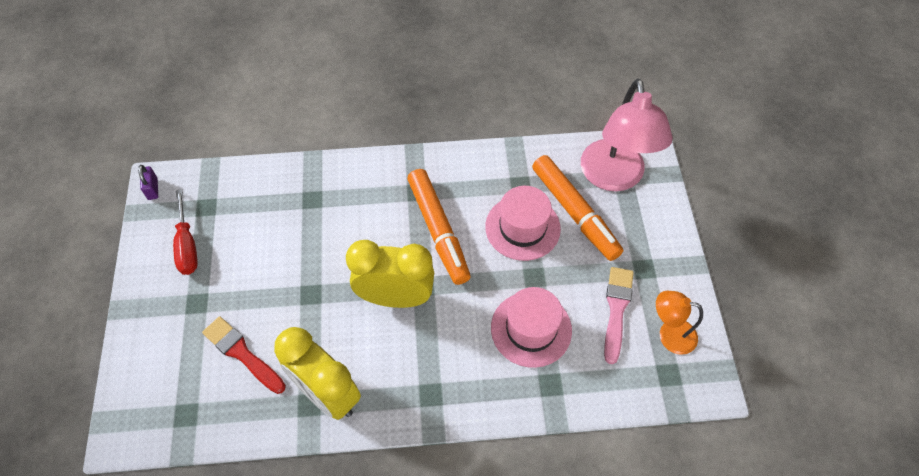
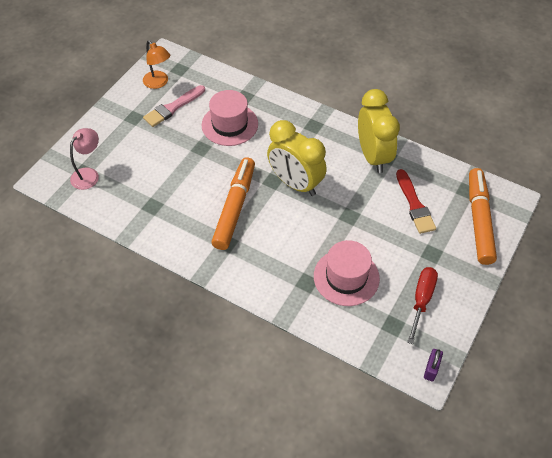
camera: 145 degrees left, 5 degrees down
pink hat [485,186,561,261] -> pink hat moved to [314,240,380,306]
orange marker [532,155,623,261] -> orange marker moved to [469,168,497,265]
pink lamp [581,79,673,191] -> pink lamp [70,128,99,190], size x0.53

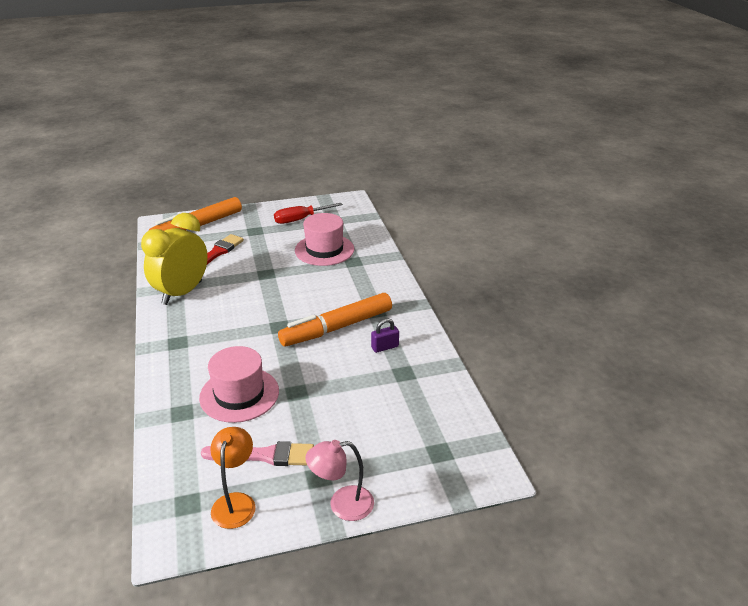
camera: 135 degrees left, 20 degrees down
pink lamp [70,128,99,190] -> pink lamp moved to [305,440,374,521]
yellow clock [267,120,327,196] -> none
purple padlock [424,349,443,381] -> purple padlock moved to [371,319,399,353]

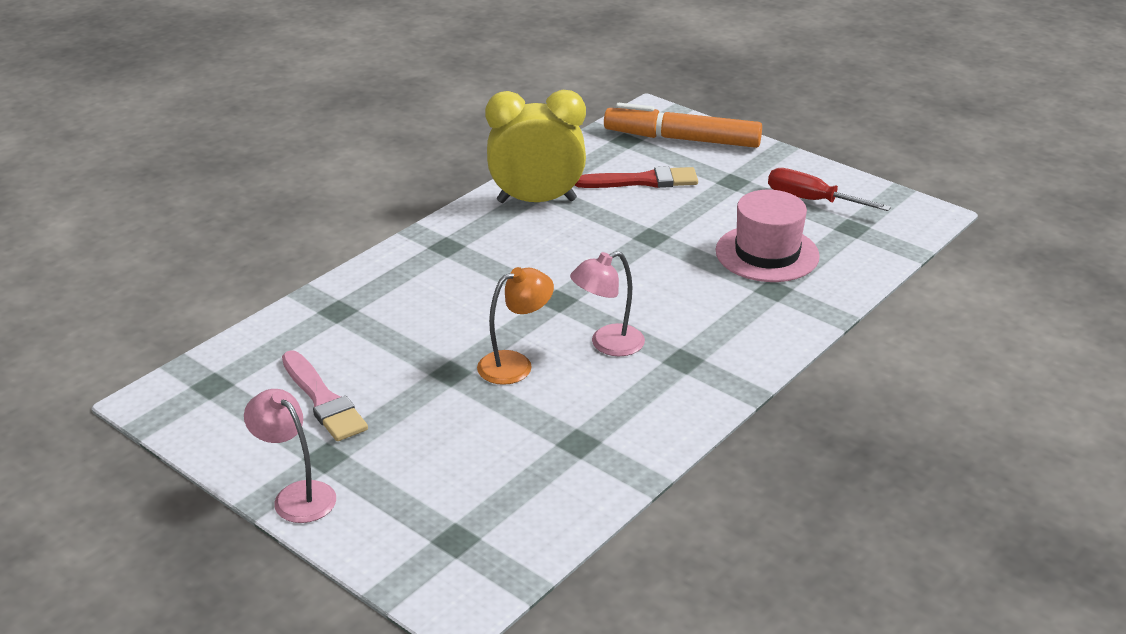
camera: 55 degrees right, 0 degrees up
pink hat [199,346,279,423] -> none
orange lamp [210,427,256,529] -> orange lamp moved to [477,267,554,385]
orange marker [278,293,392,346] -> pink lamp [570,251,645,356]
purple padlock [371,319,399,353] -> none

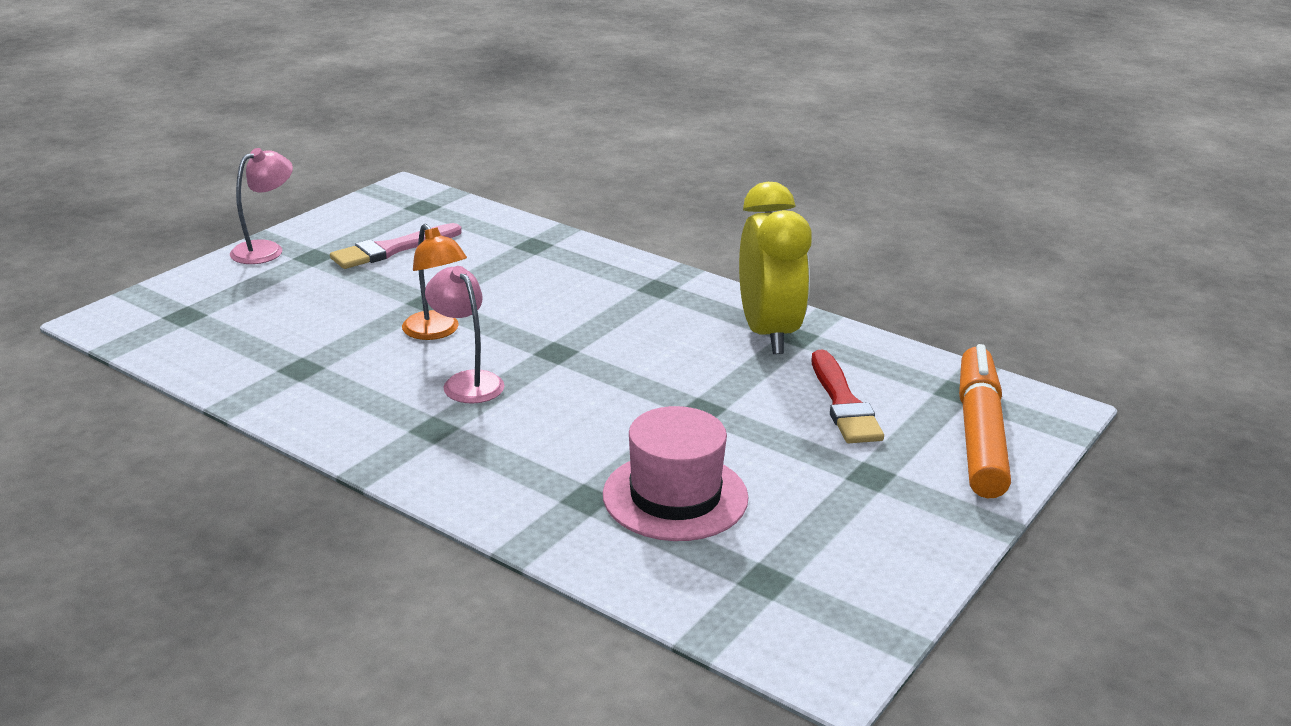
camera: 85 degrees right, 5 degrees down
red screwdriver [768,168,891,211] -> none

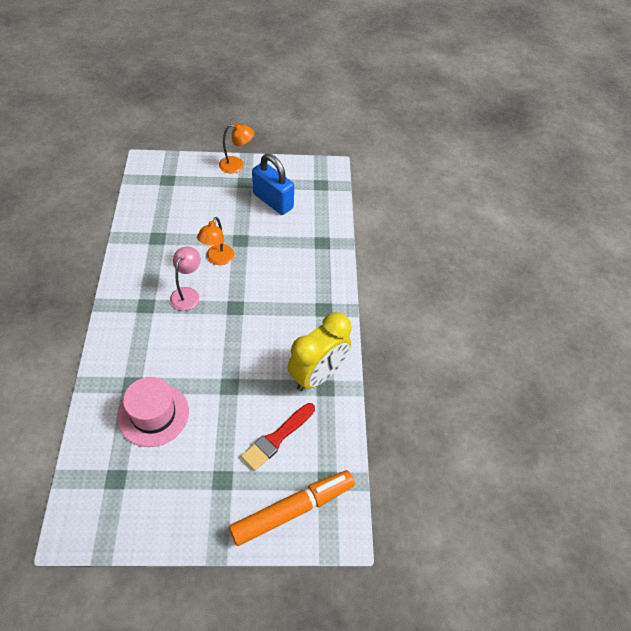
camera: 50 degrees right, 25 degrees up
pink lamp [230,148,293,264] -> orange lamp [219,123,254,173]
pink brush [330,223,462,269] -> blue padlock [252,154,294,215]

